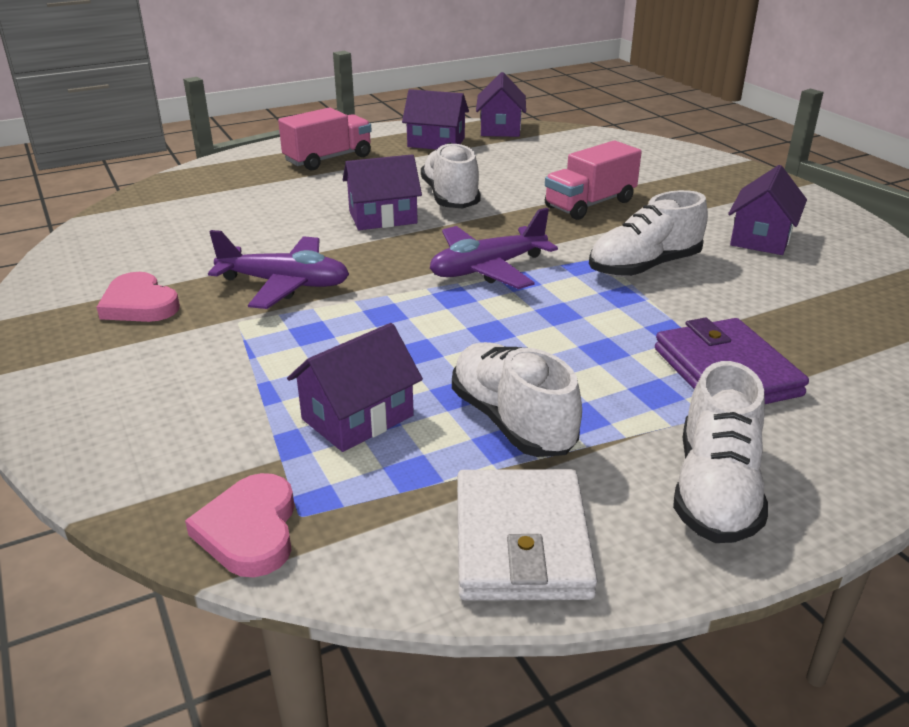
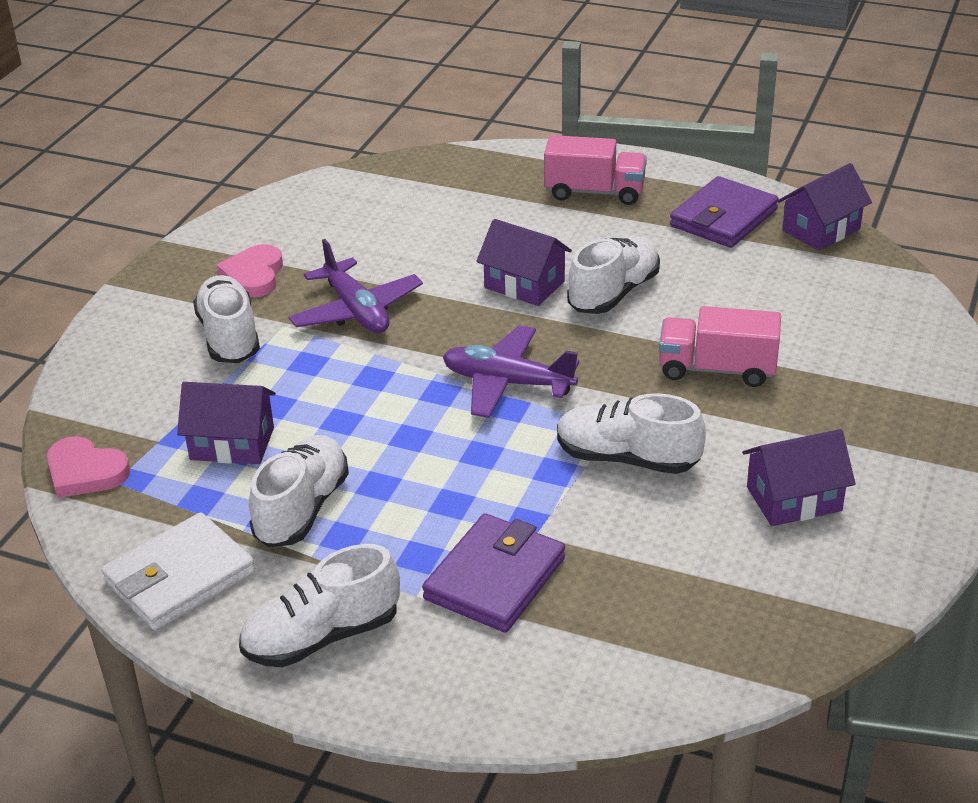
camera: 50 degrees right, 5 degrees up
pink heart [185,473,295,577] -> pink heart turned 105 degrees counterclockwise [47,436,130,498]
purple house [402,89,469,150] -> purple wallet [670,176,779,248]
none -> white shoe [193,275,260,363]

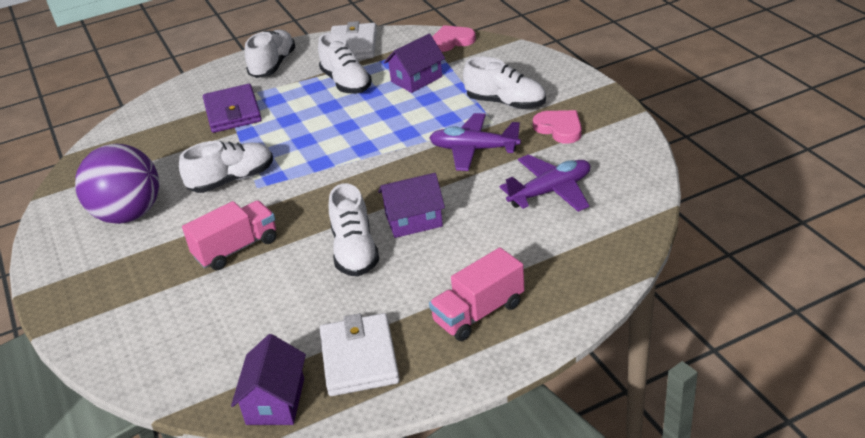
camera: 135 degrees right, 0 degrees up
purple plane [443,325,579,418] -> purple plane moved to [500,154,590,212]
purple wallet [670,176,779,248] -> white wallet [320,313,400,396]
purple house [742,429,855,526] -> purple ball [75,144,159,224]

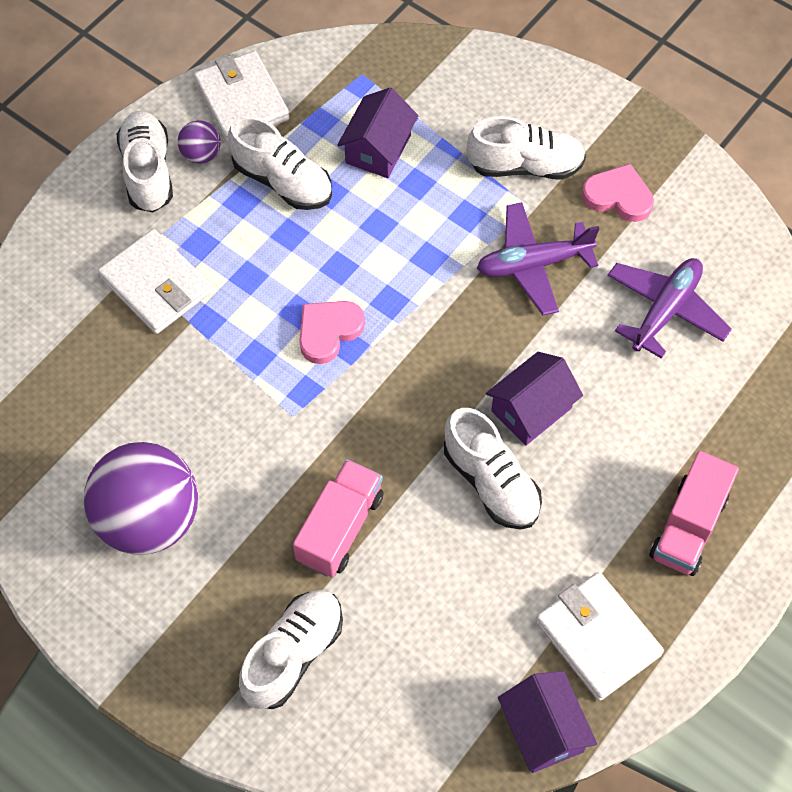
camera: 30 degrees left, 25 degrees up
white shoe [179,141,273,193] -> white shoe moved to [239,590,343,709]
purple wallet [203,84,262,133] -> white wallet [98,229,212,334]
pink heart [432,25,476,52] -> pink heart moved to [300,301,365,364]
none -> purple ball [178,120,221,164]

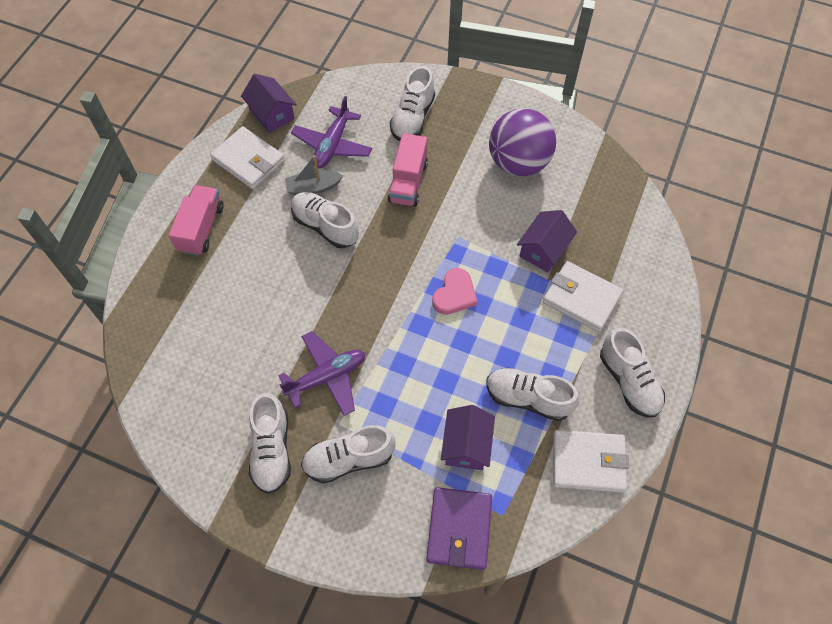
camera: 165 degrees right, 0 degrees up
purple ball [178,120,221,164] -> none
white wallet [194,51,290,143] -> white wallet turned 45 degrees counterclockwise [553,430,629,493]
purple house [486,352,583,445] -> purple house moved to [517,210,577,272]
pink heart [582,164,654,222] -> white shoe [249,393,291,494]
purple plane [608,258,732,358] -> purple plane moved to [291,96,372,168]
none -> grey boat [285,155,343,196]
none -> purple wallet [426,487,492,570]

